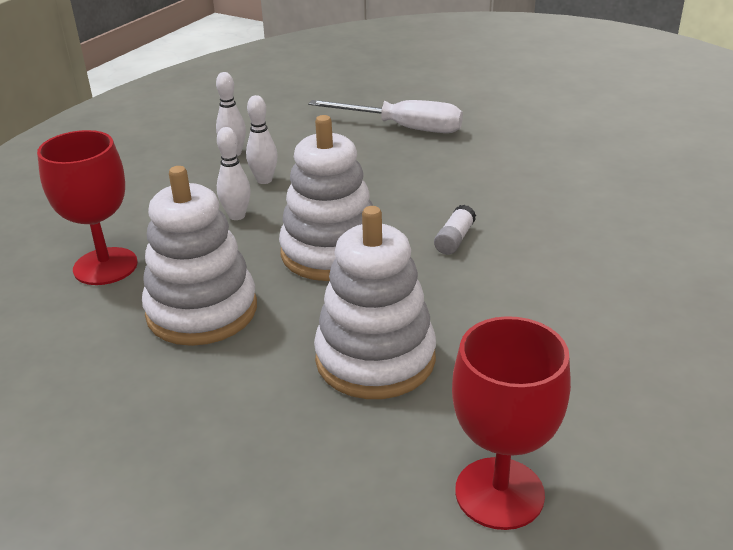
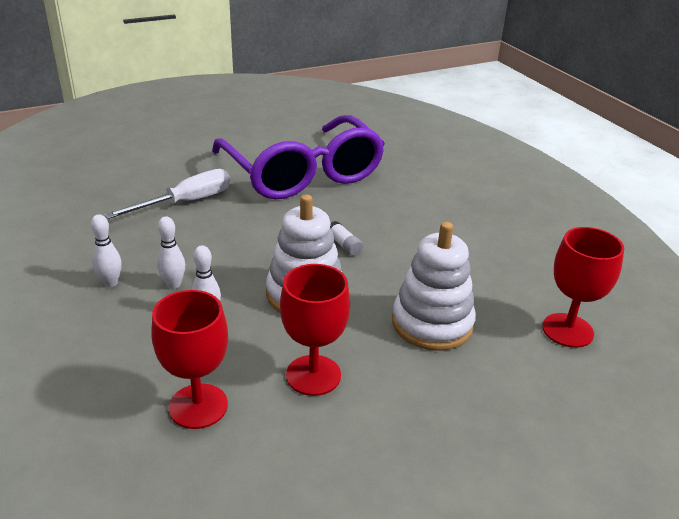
camera: 60 degrees left, 0 degrees up
white stacking toy [142,166,257,346] -> red goblet [280,264,350,396]
none -> purple glasses [212,115,385,199]

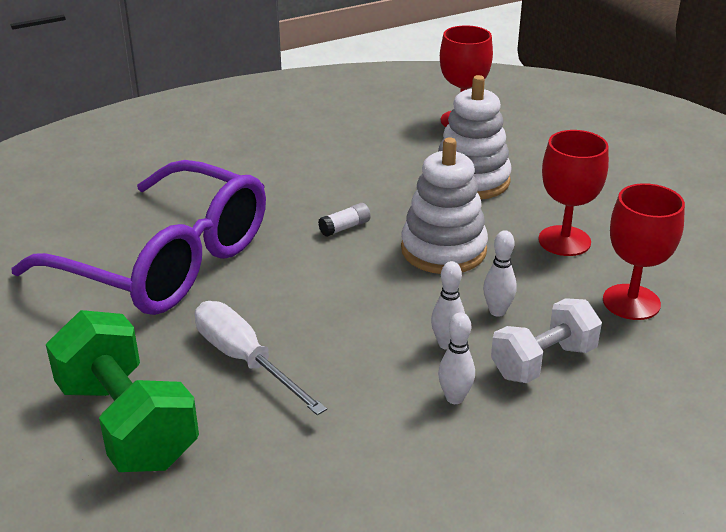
camera: 90 degrees left, 0 degrees up
purple glasses [212,115,385,199] -> purple glasses turned 60 degrees clockwise [11,160,266,315]
none -> green dumbbell [46,310,199,472]
none -> white dumbbell [491,298,602,383]

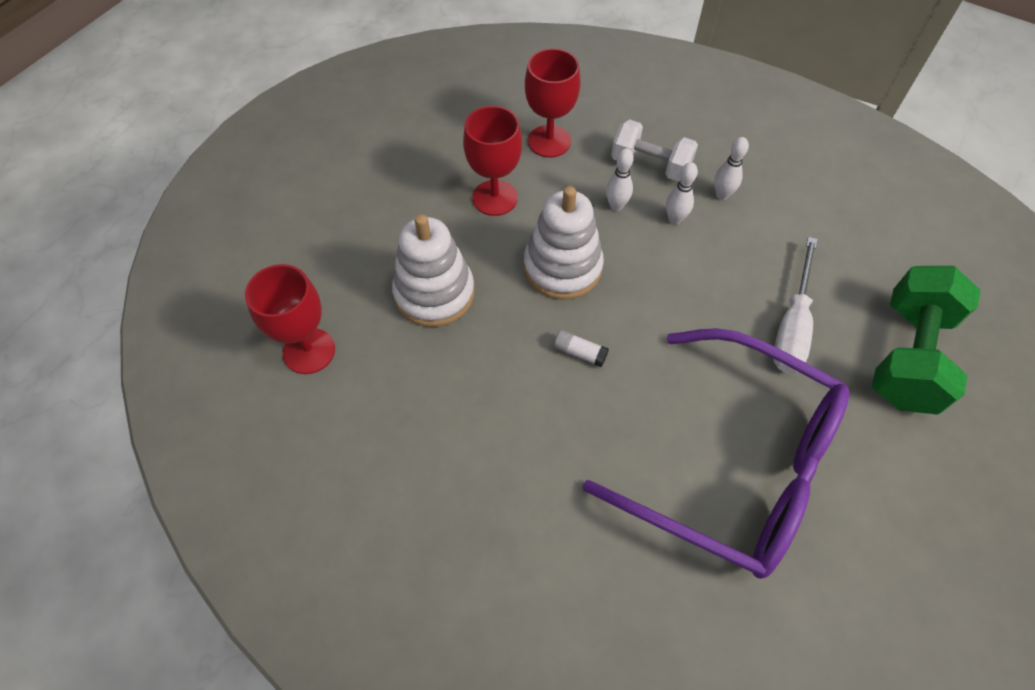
camera: 120 degrees left, 25 degrees up
purple glasses [11,160,266,315] -> purple glasses turned 120 degrees clockwise [583,328,849,579]

